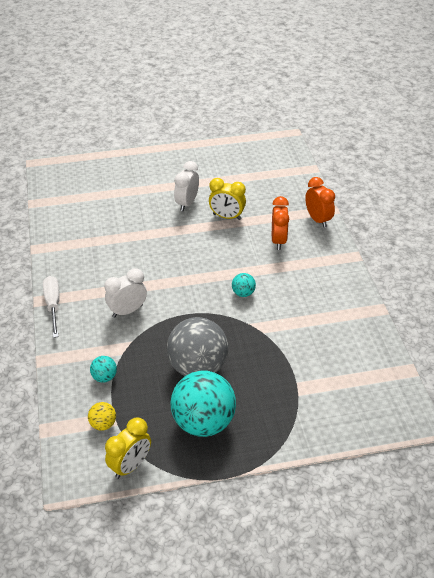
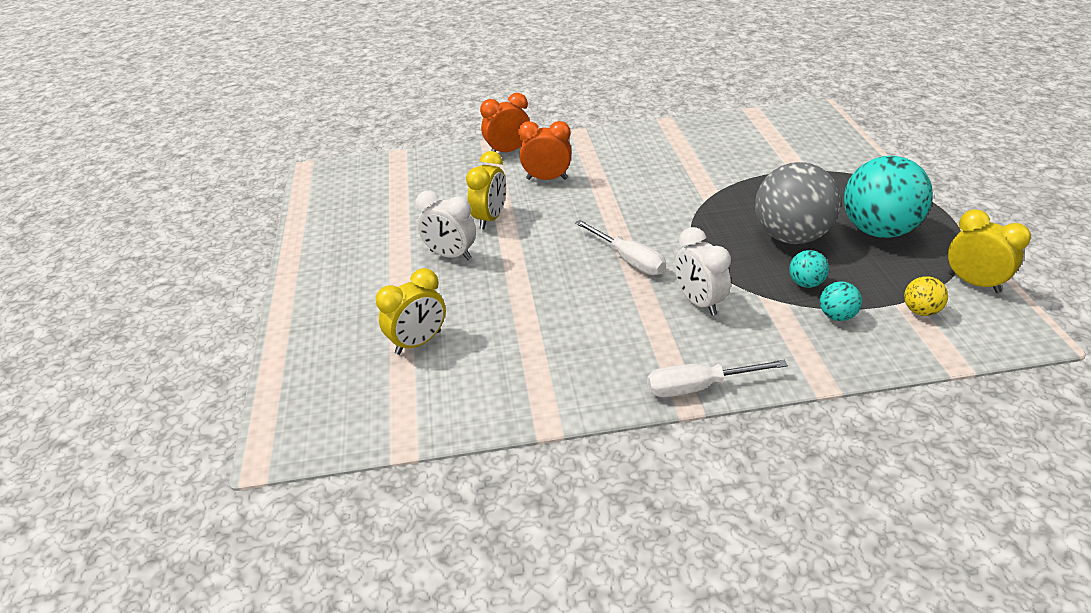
camera: 85 degrees left, 5 degrees down
turquoise ball [232,273,256,297] -> turquoise ball moved to [789,250,829,288]
none -> yellow clock [376,268,446,355]
none -> white screwdriver [575,220,666,275]

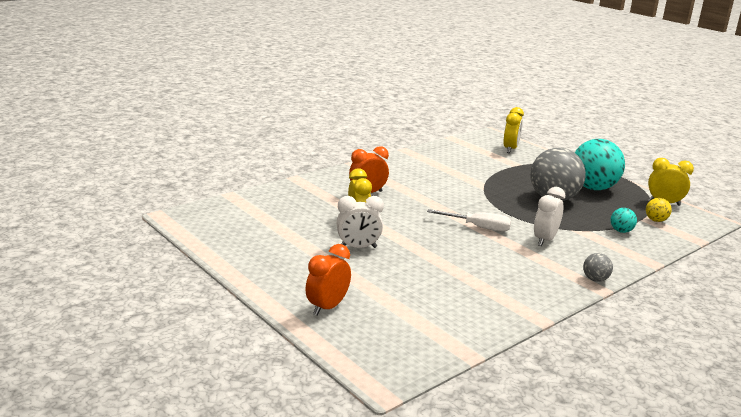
camera: 35 degrees left, 15 degrees down
yellow clock [376,268,446,355] -> yellow clock moved to [503,107,524,153]
orange clock [480,93,530,152] -> orange clock moved to [306,244,351,316]
white screwdriver [647,360,788,397] -> grey ball [583,253,613,282]
white clock [675,227,731,316] -> white clock turned 90 degrees clockwise [534,187,565,246]
turquoise ball [789,250,829,288] -> none

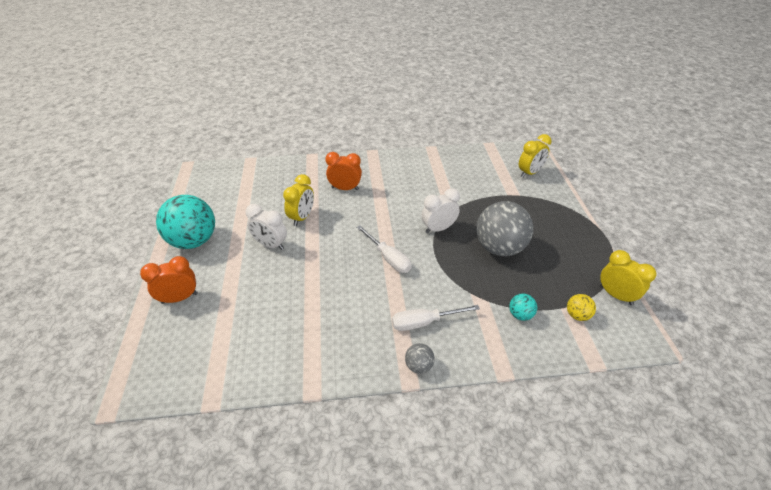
camera: 35 degrees right, 20 degrees up
white clock [534,187,565,246] -> white clock moved to [422,188,460,234]
turquoise ball [575,139,625,190] -> turquoise ball moved to [156,195,215,249]
none -> white screwdriver [392,305,480,331]

